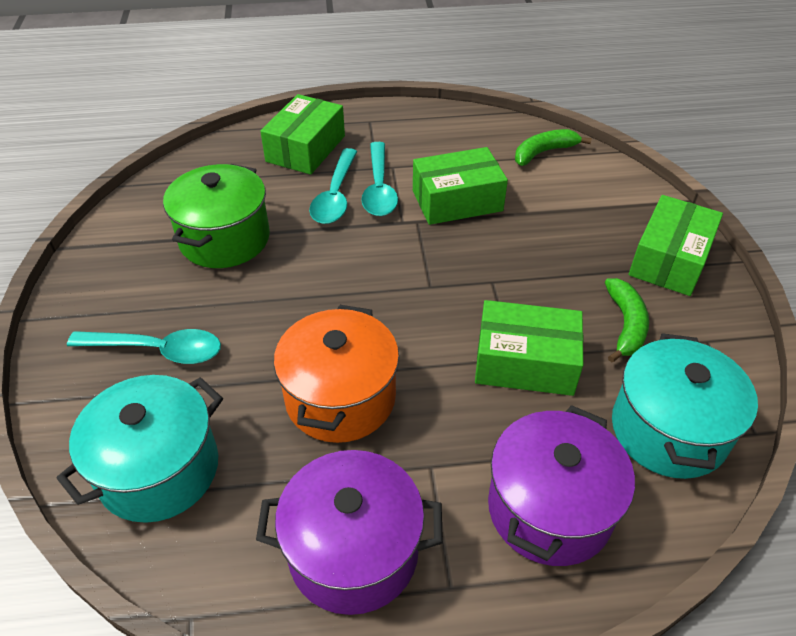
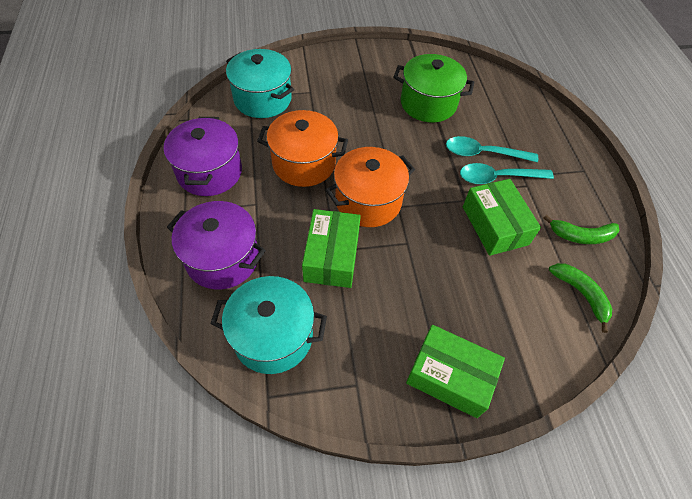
camera: 85 degrees right, 10 degrees up
turquoise spoon [67,329,221,364] -> none
green box [260,94,345,175] -> none
green banana [605,278,649,363] -> green banana moved to [543,215,620,244]
none -> orange pot [325,147,415,227]

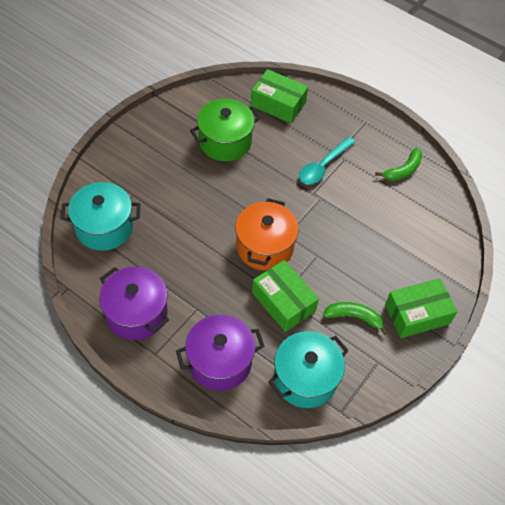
camera: 45 degrees left, 0 degrees up
orange pot [257,110,348,187] -> none
turquoise spoon [446,136,538,162] -> none
green box [463,179,541,256] -> green box moved to [251,69,308,123]
green banana [549,263,612,333] -> green banana moved to [323,302,388,335]

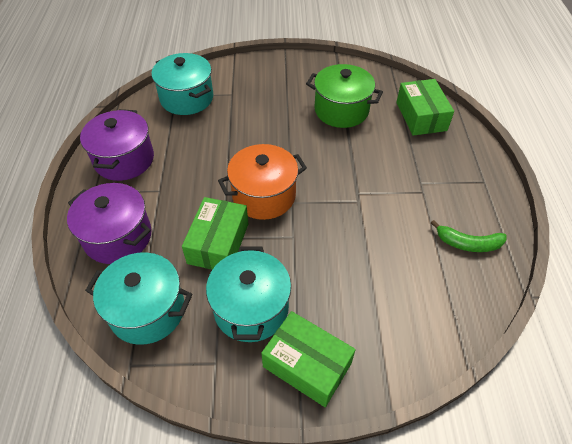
camera: 55 degrees right, 5 degrees down
turquoise spoon [299,137,355,184] -> none
green banana [323,302,388,335] -> turquoise pot [206,246,291,342]

